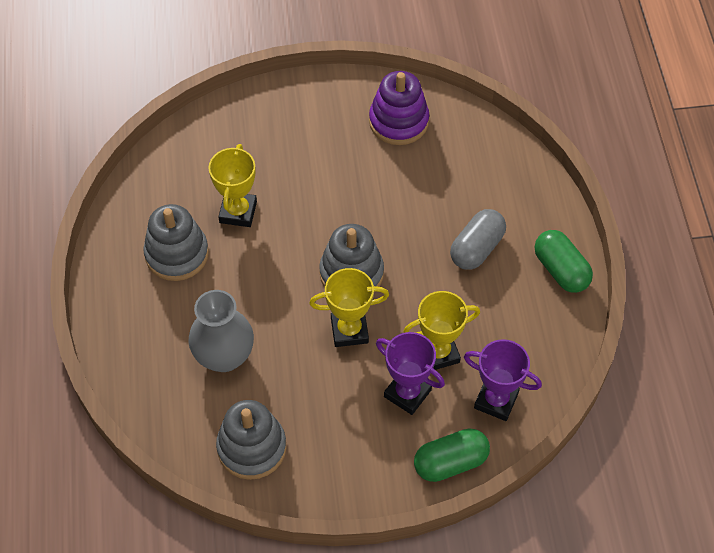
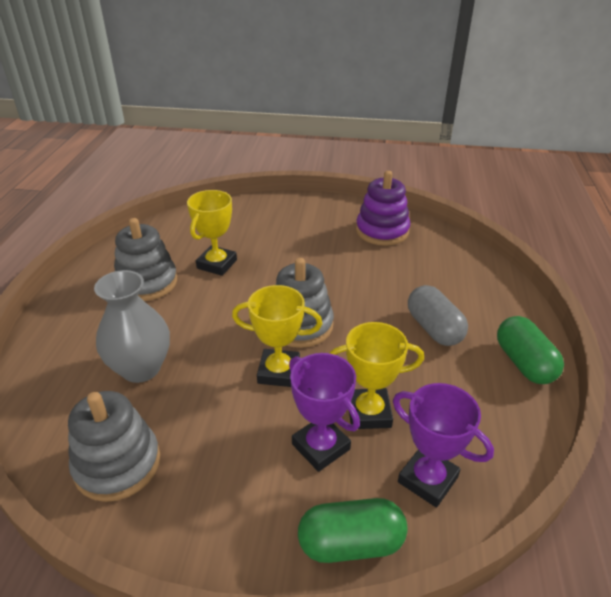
camera: 15 degrees right, 20 degrees down
grey capsule [450,209,506,270] -> grey capsule turned 75 degrees counterclockwise [408,285,468,346]

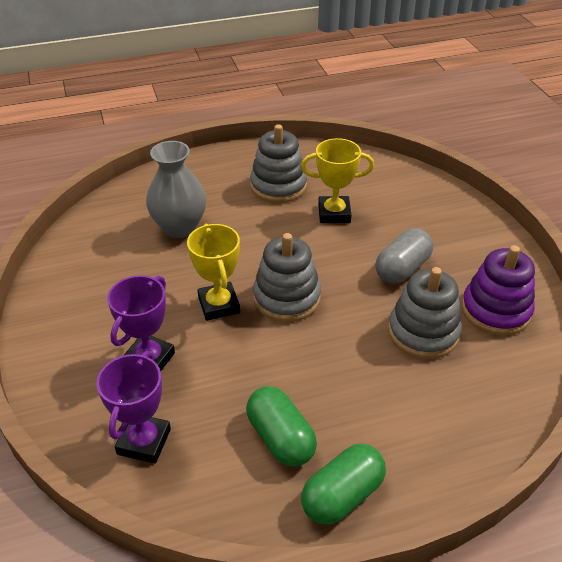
camera: 65 degrees right, 5 degrees up
grey stacking toy [68,391,160,502] -> grey stacking toy moved to [388,267,462,359]
green capsule [298,498,408,563] -> green capsule moved to [246,386,317,467]
yellow trophy [329,322,424,429] -> none
grey capsule [408,285,468,346] -> grey capsule moved to [375,228,433,284]

